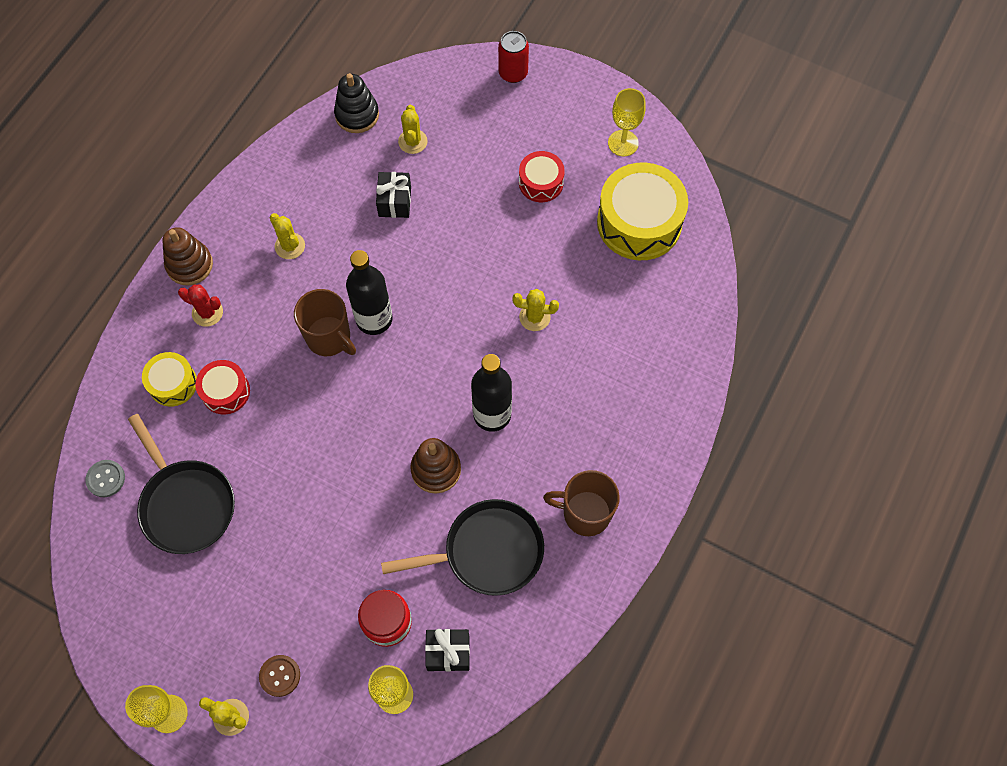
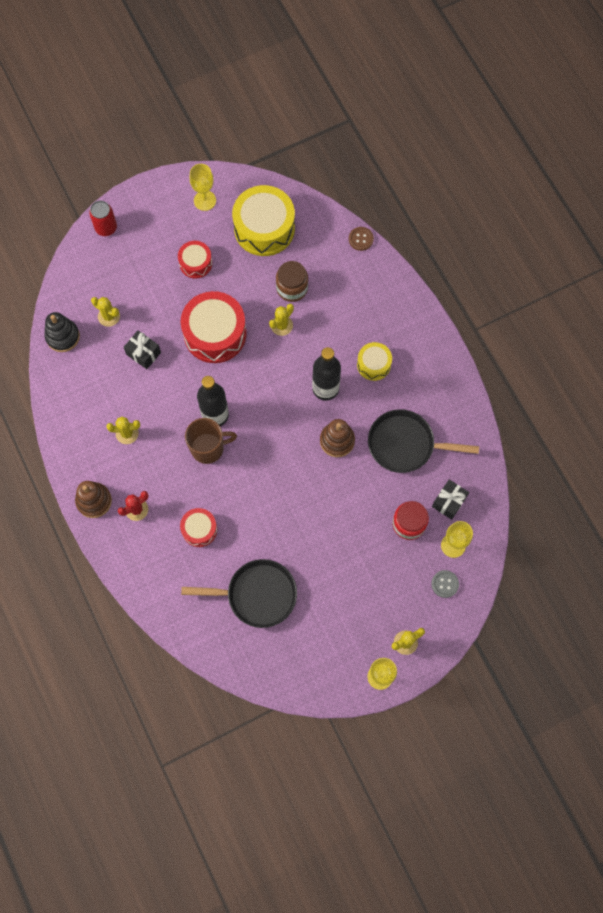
camera: 55 degrees left, 5 degrees up
grey button [85,460,125,497] -> grey button moved to [431,570,459,598]
yellow drum [142,352,197,407] -> yellow drum moved to [357,342,392,381]
brown button [259,655,300,697] -> brown button moved to [349,227,374,251]
black pan [381,499,544,596] -> black pan turned 105 degrees counterclockwise [368,409,479,473]
brown mug [543,470,620,536] -> none
none -> red drum [180,291,247,363]
none -> brown jar [276,261,308,302]

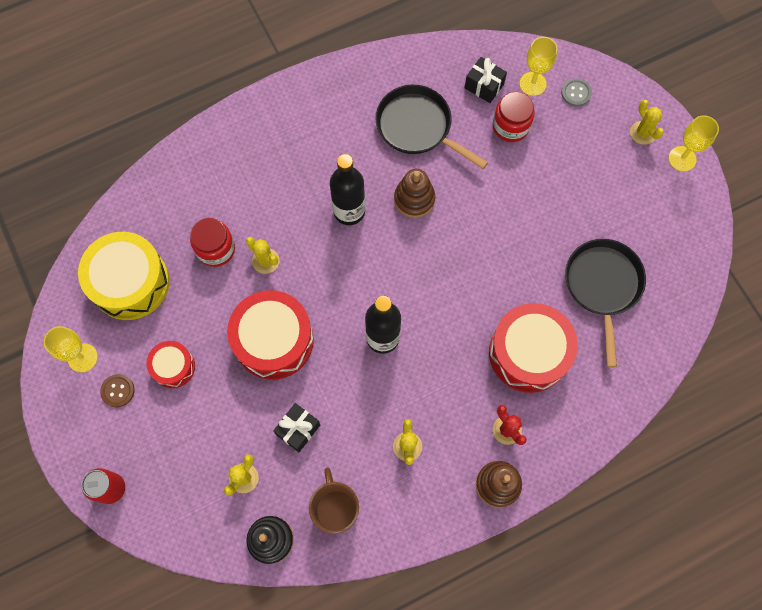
camera: 90 degrees left, 0 degrees up
red drum [180,508,217,547] -> red drum [489,303,578,393], size x1.87
brown mug [185,418,237,464] -> brown mug moved to [309,467,359,534]
brown jar [276,261,308,302] -> red jar [190,218,235,267]
brown button [349,227,374,251] -> brown button moved to [100,374,135,407]
yellow drum [357,342,392,381] -> none
black pan [368,409,479,473] -> black pan turned 120 degrees clockwise [375,85,488,169]

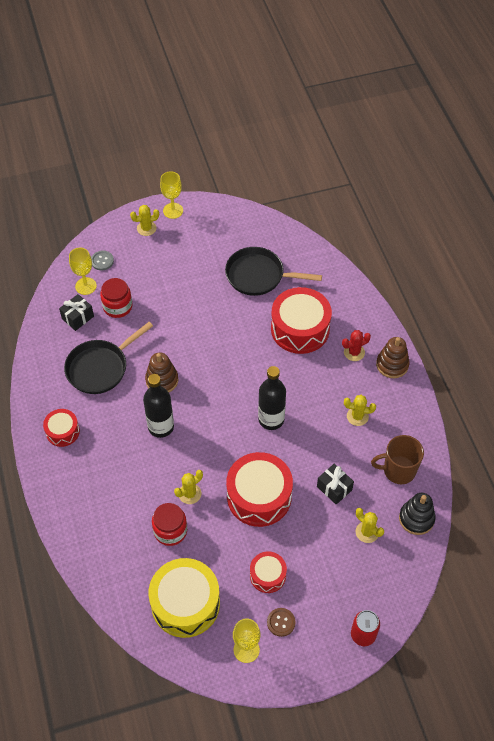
camera: 80 degrees left, 15 degrees down
none -> red drum [43,409,80,447]

